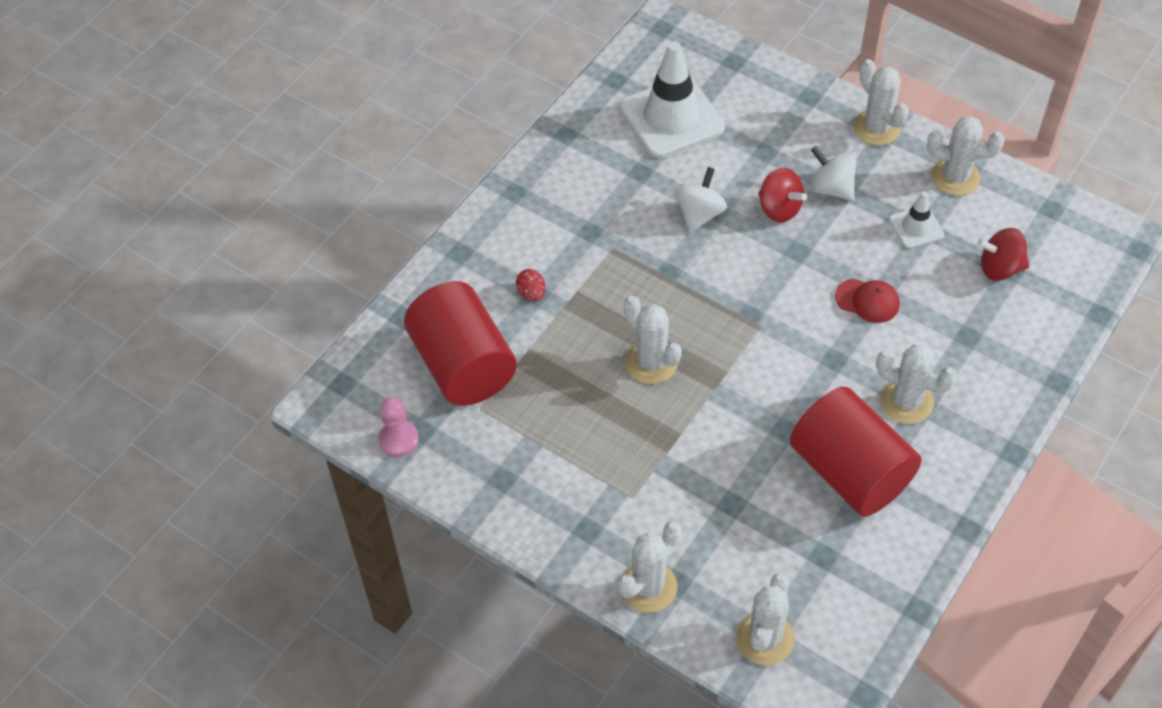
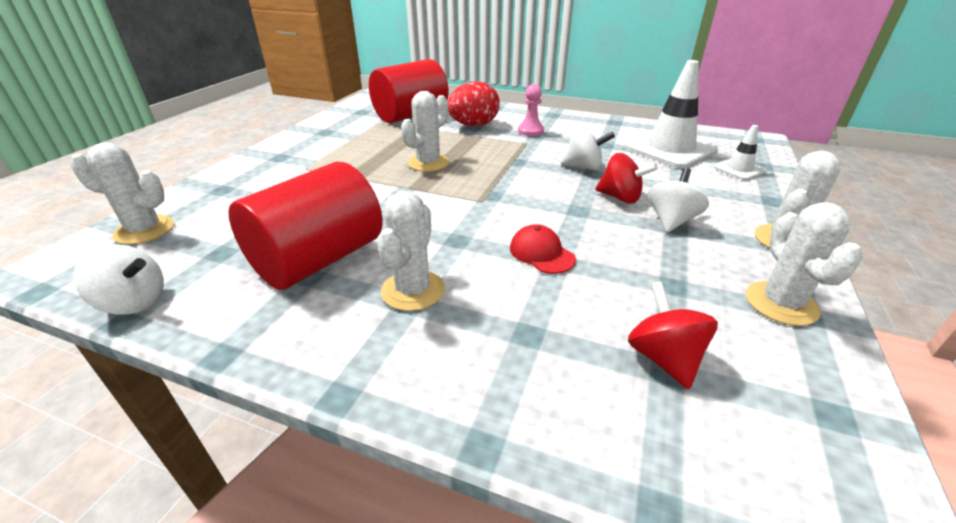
camera: 75 degrees right, 20 degrees down
pink pawn [379,397,419,457] -> pink pawn moved to [518,84,544,136]
red egg [516,269,545,301] -> red egg [448,81,500,126], size x2.20
white cactus [617,521,682,613] -> none
red spinning top [758,168,807,222] -> red spinning top turned 90 degrees counterclockwise [595,153,658,204]
red cap [835,278,900,323] -> red cap turned 135 degrees clockwise [510,224,576,274]
white traffic cone [889,192,944,249] -> white traffic cone moved to [714,125,766,180]
none -> white spinning top [74,244,164,315]

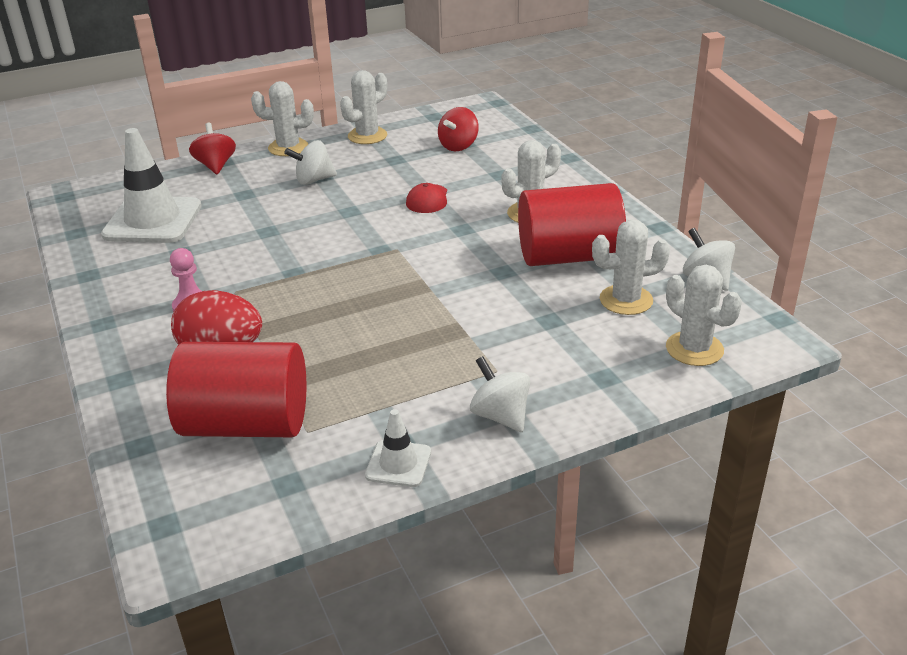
camera: 135 degrees left, 0 degrees up
white cactus [401,91,449,172] -> white cactus moved to [592,220,670,315]
white spinning top [561,127,615,170] -> white spinning top moved to [470,356,530,432]
red spinning top [595,153,658,204] -> red spinning top moved to [189,123,236,174]
white traffic cone [714,125,766,180] -> white traffic cone moved to [365,409,431,487]

